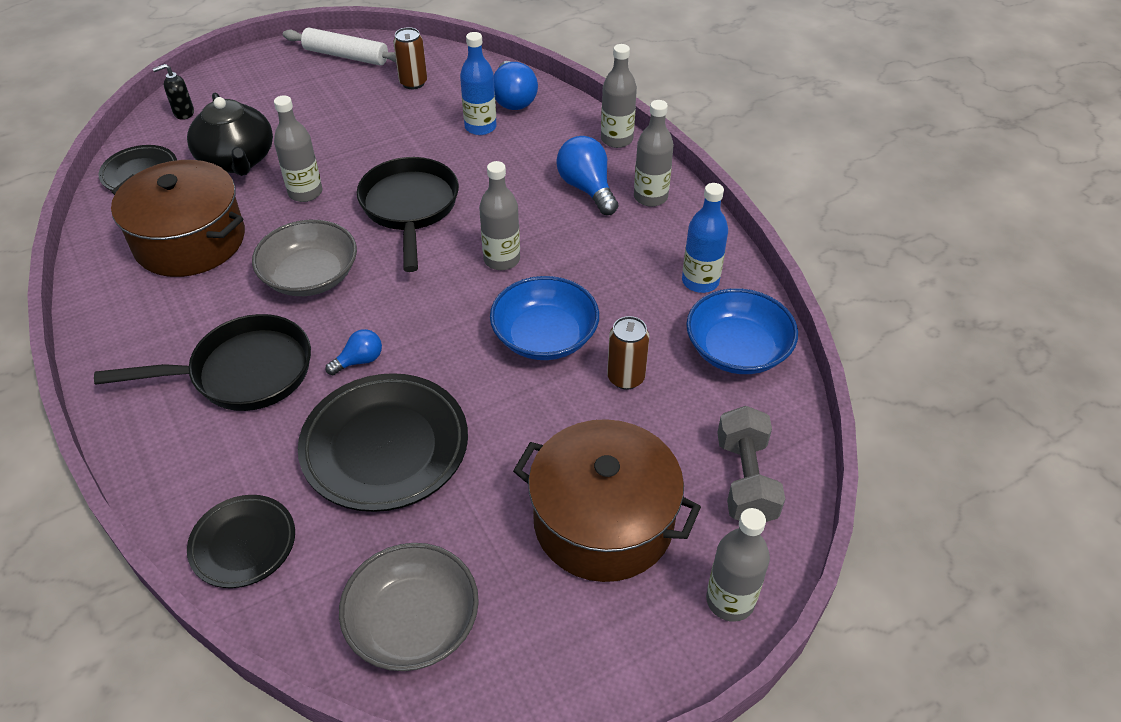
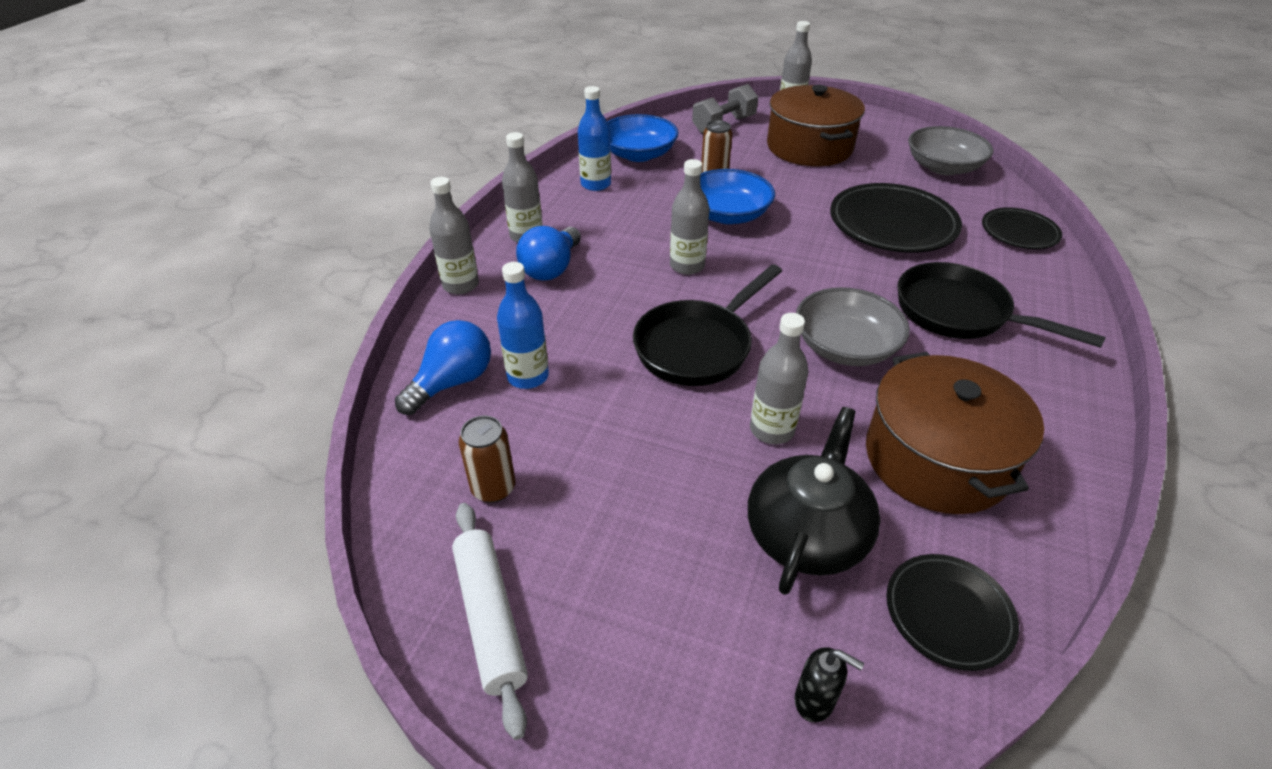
camera: 130 degrees left, 5 degrees down
blue light bulb [326,329,382,375] -> none

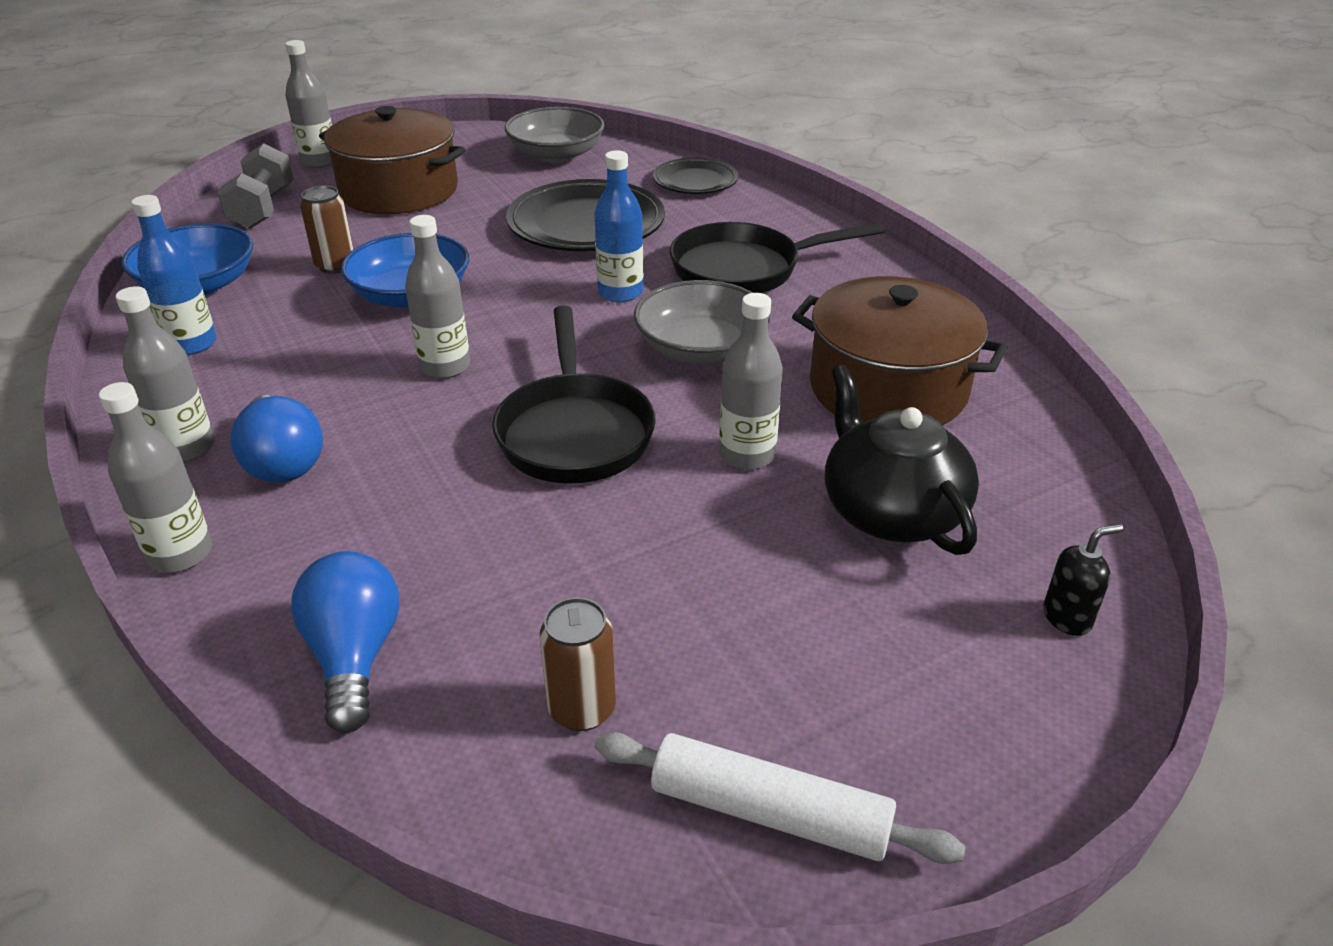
camera: 50 degrees left, 5 degrees down
blue bottle [497,262,549,389] -> blue bottle moved to [594,150,644,302]
black plate [886,554,1019,671] -> none

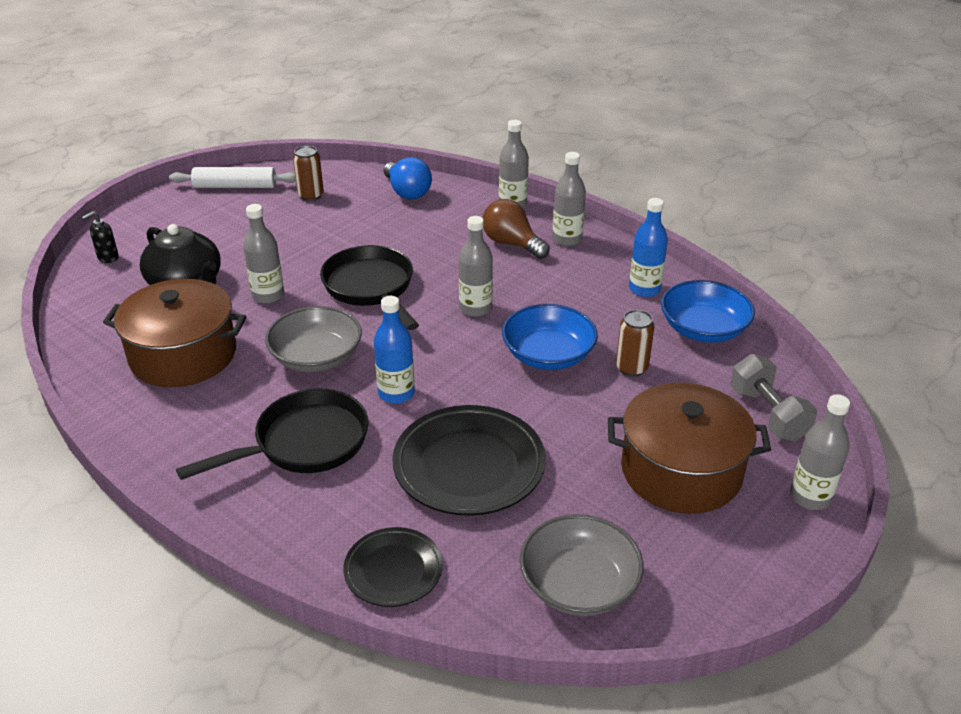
camera: 160 degrees right, 0 degrees up
blue light bulb [230,395,323,483] -> brown light bulb [483,199,550,259]

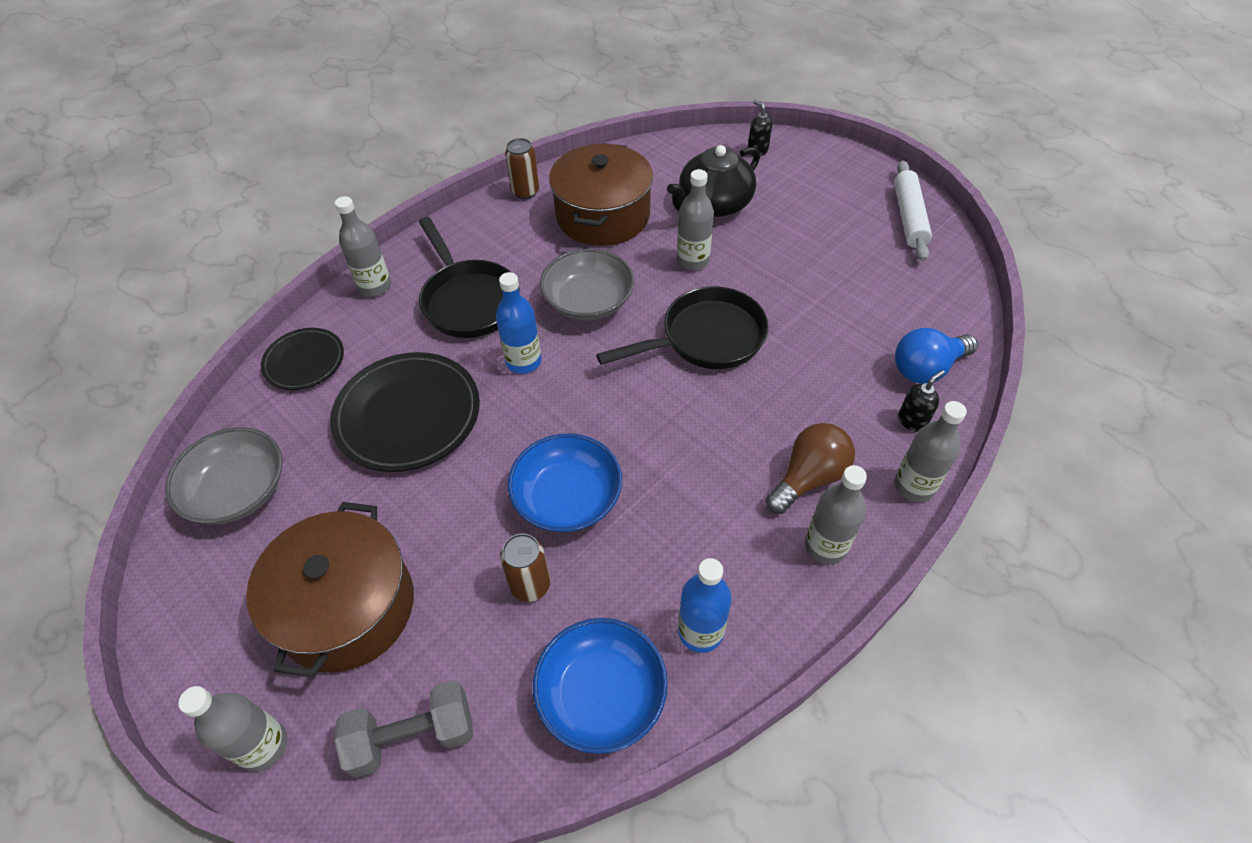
camera: 95 degrees right, 15 degrees up
brown can [293,146,324,201] -> brown can moved to [505,138,539,199]
grey bottle [459,216,493,317] -> grey bottle moved to [335,196,391,297]
none -> black soap dispenser [898,370,945,432]

